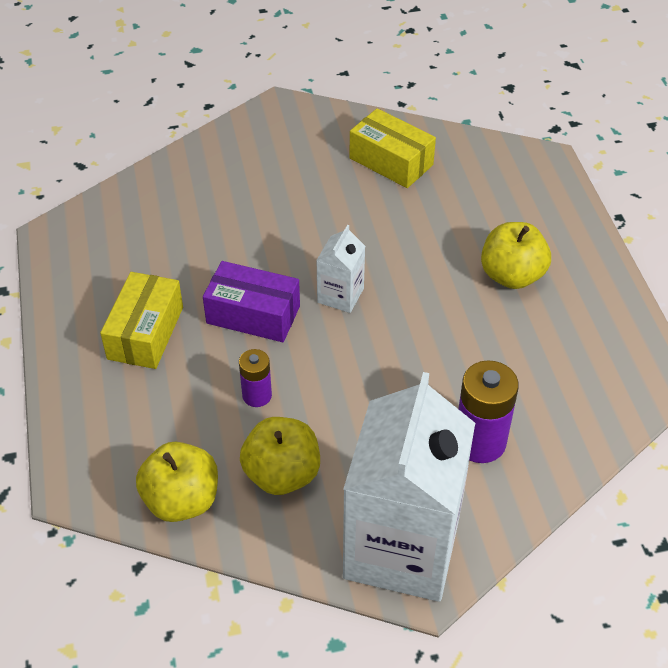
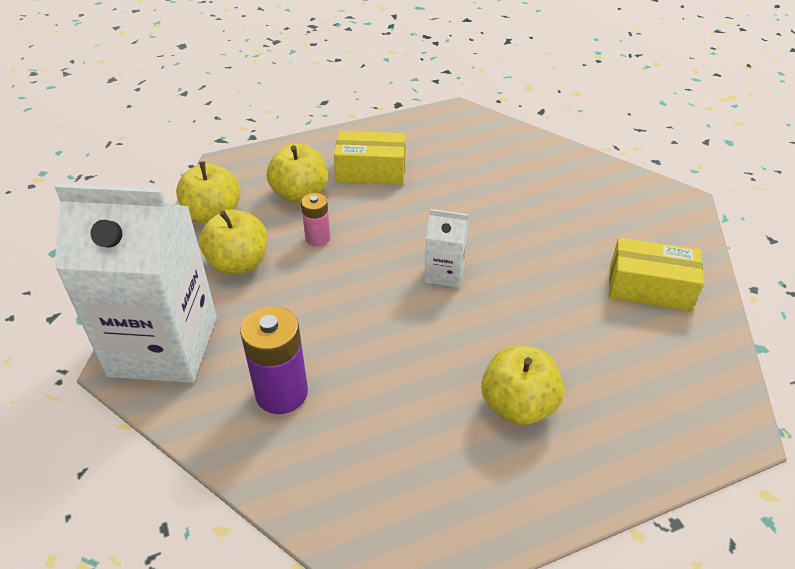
camera: 80 degrees right, 5 degrees down
purple box [203,261,300,342] -> none
purple battery [239,349,272,407] -> pink battery [301,193,330,246]
yellow box [349,108,436,188] -> yellow box turned 75 degrees clockwise [609,237,704,312]
none -> yellow apple [266,144,327,203]

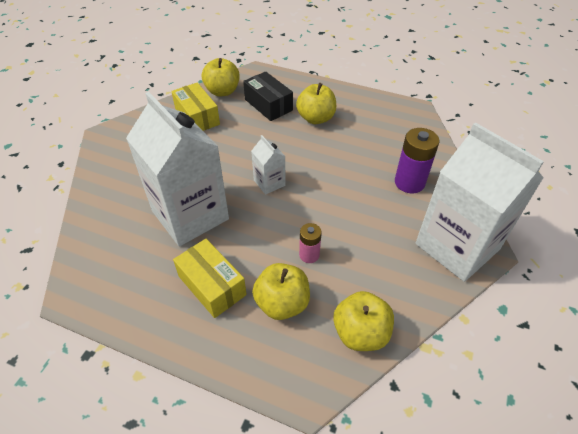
camera: 135 degrees left, 5 degrees up
yellow apple [199,209,267,275] -> yellow apple moved to [202,58,240,97]
none -> white carton [126,92,229,246]
none -> black box [243,72,293,121]

